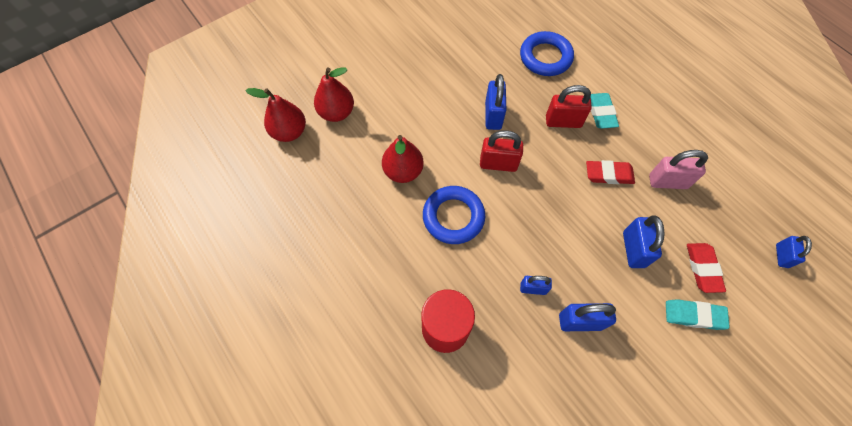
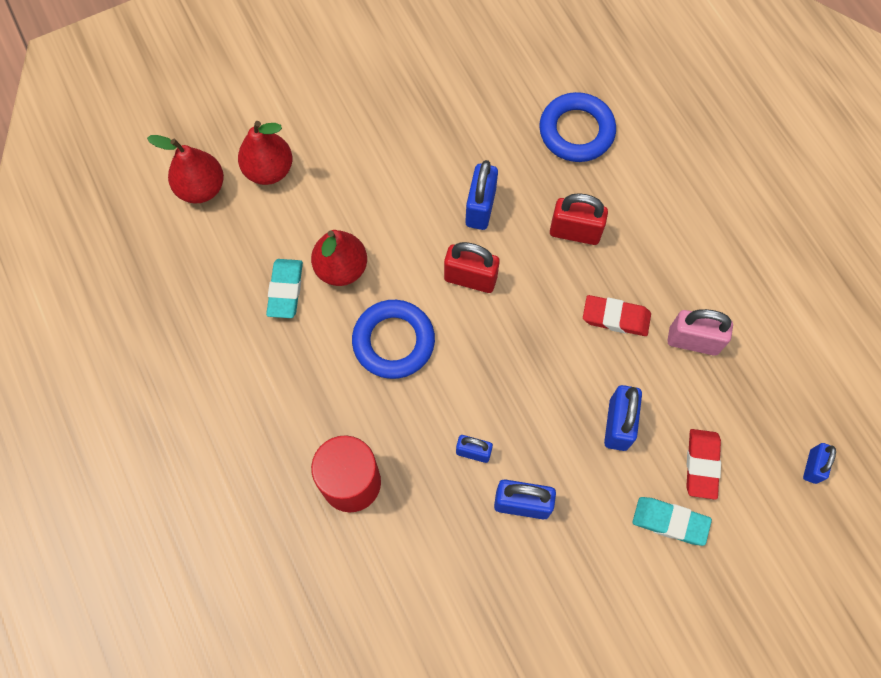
camera: 10 degrees right, 5 degrees up
turquoise eraser [590,93,619,129] -> turquoise eraser moved to [266,259,303,318]

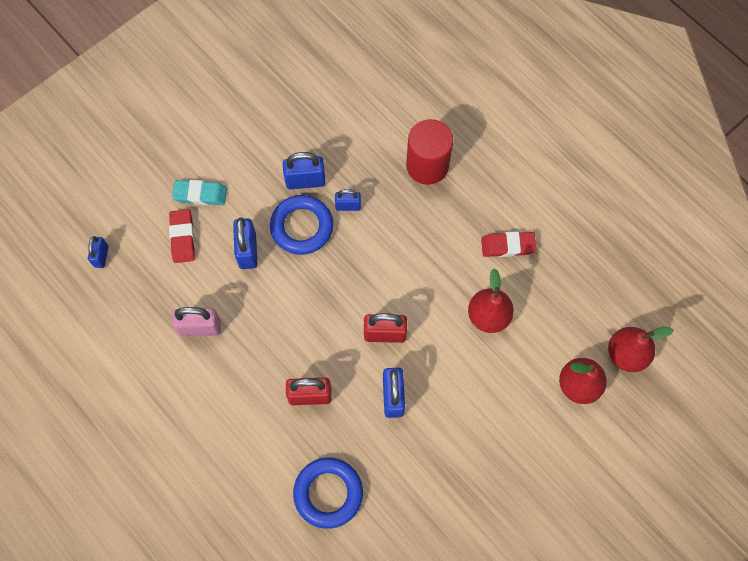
camera: 165 degrees right, 0 degrees up
turquoise eraser [266,259,303,318] -> none
blue ring [352,300,435,379] -> blue ring moved to [270,195,333,255]
red eraser [583,295,651,336] -> red eraser moved to [481,231,536,257]

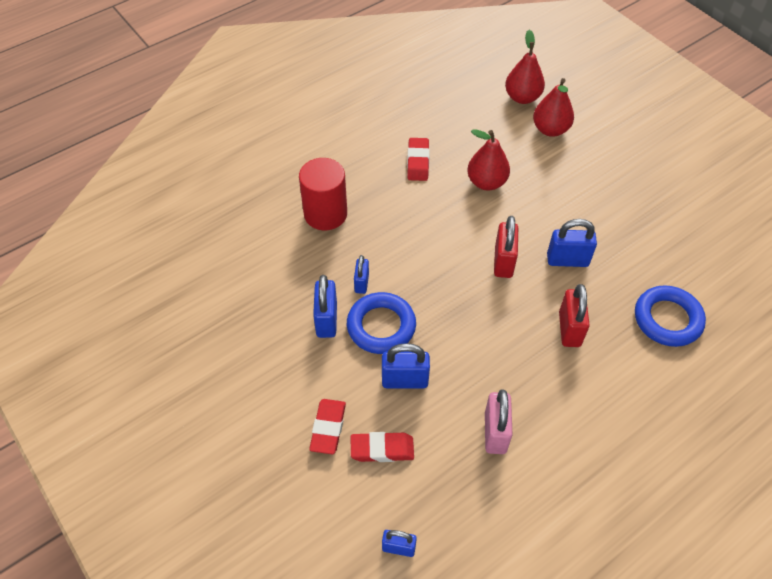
camera: 85 degrees left, 15 degrees down
turquoise eraser [172,180,227,205] -> red eraser [309,399,346,454]

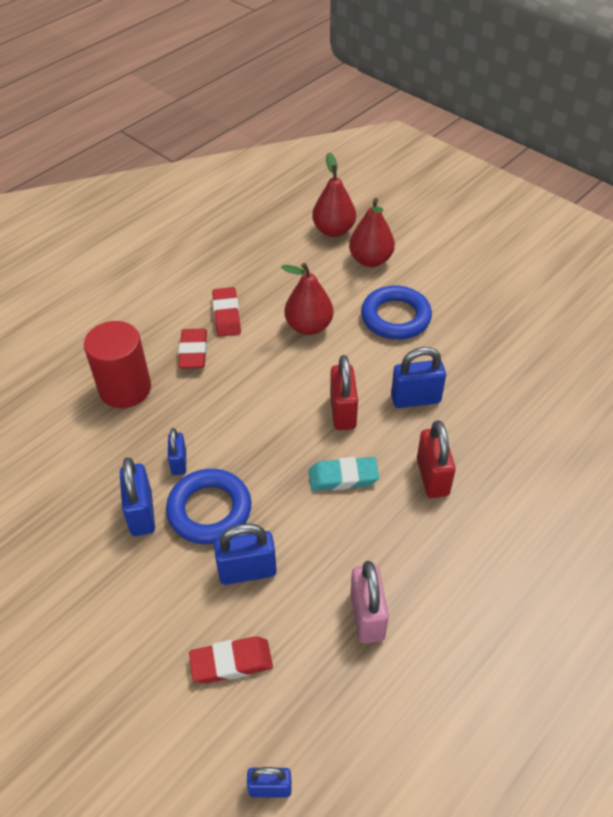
camera: 10 degrees left, 5 degrees down
red eraser [309,399,346,454] -> red eraser moved to [178,328,207,369]
blue ring [635,285,706,347] -> blue ring moved to [361,285,432,340]
none -> turquoise eraser [309,457,379,491]

